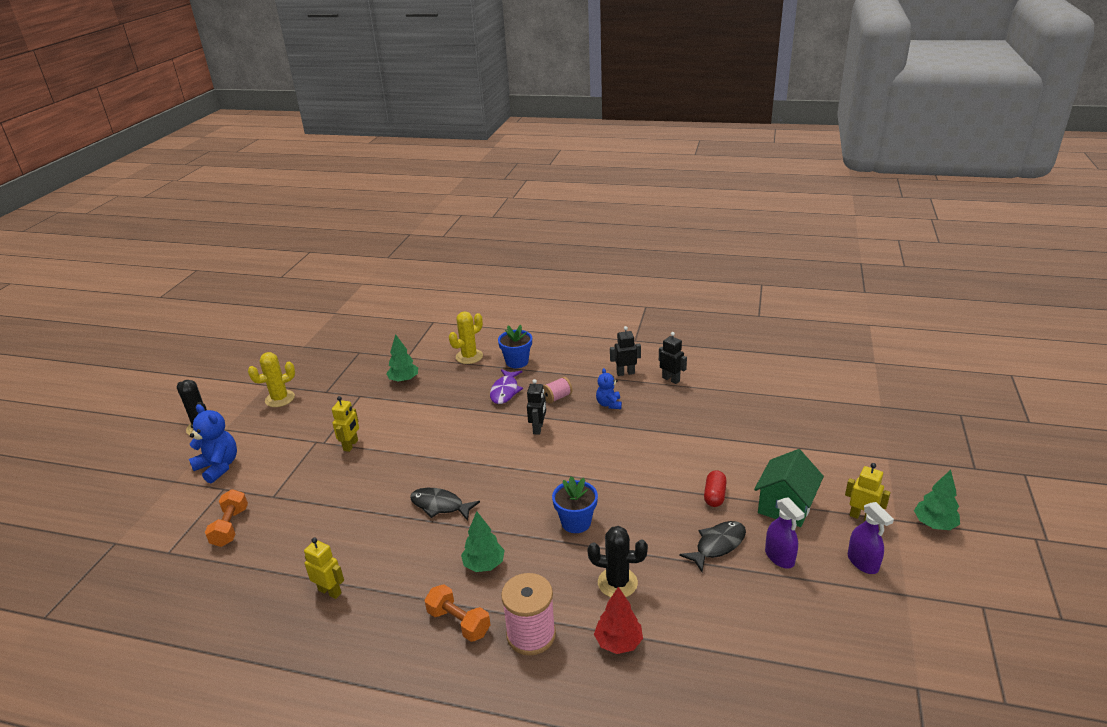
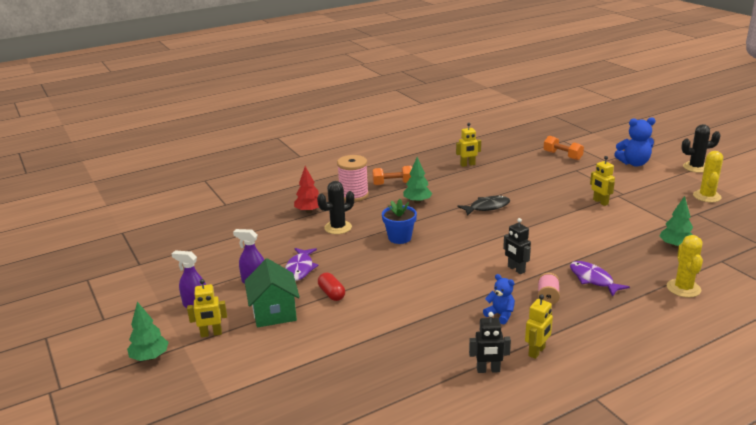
camera: 135 degrees right, 5 degrees down
blue flower pot [498,325,532,368] -> none
black robot [610,326,641,376] -> yellow robot [525,294,553,359]
black fish [679,521,746,572] -> purple fish [285,248,319,281]

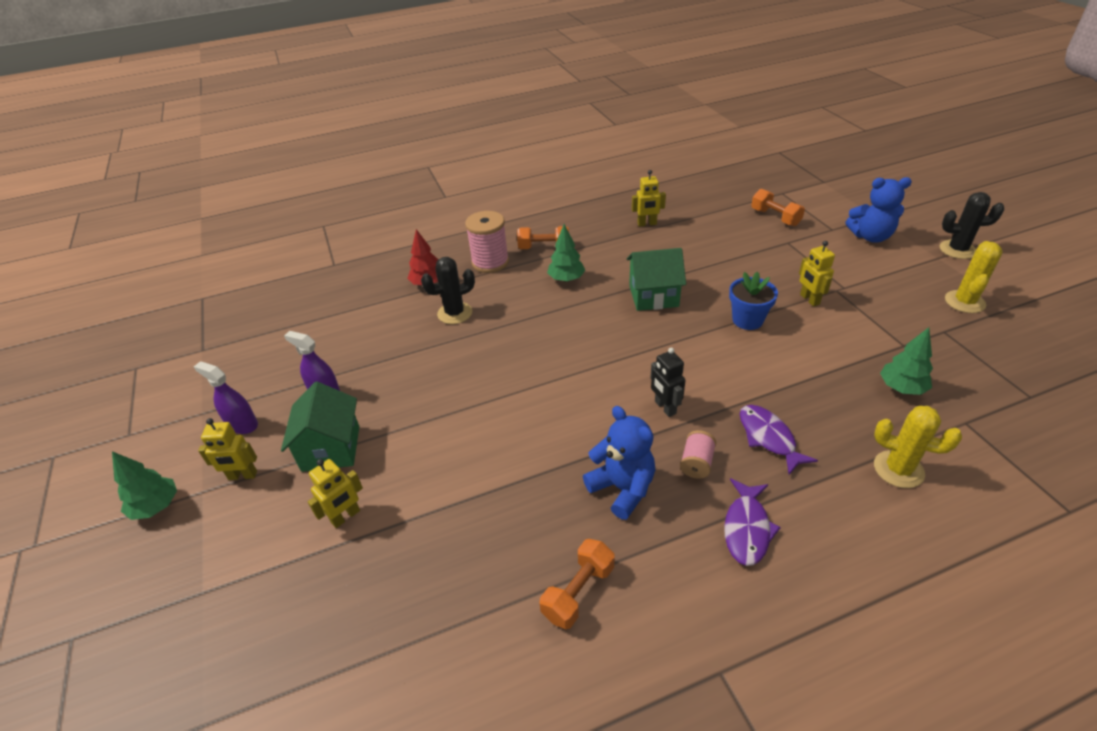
camera: 10 degrees right, 15 degrees up
purple fish [285,248,319,281] -> purple fish moved to [724,478,781,566]
red capsule [318,273,345,301] -> none
blue flower pot [382,199,417,244] -> blue flower pot moved to [729,272,778,330]
black fish [457,195,510,216] -> green house [627,248,686,311]
black robot [469,312,511,373] -> orange dumbbell [540,539,615,629]
blue teddy bear [483,274,515,324] -> blue teddy bear [583,406,655,520], size x1.63
yellow robot [525,294,553,359] -> yellow robot moved to [308,459,363,528]
yellow cactus [667,235,703,298] -> yellow cactus turned 75 degrees counterclockwise [874,406,962,488]

